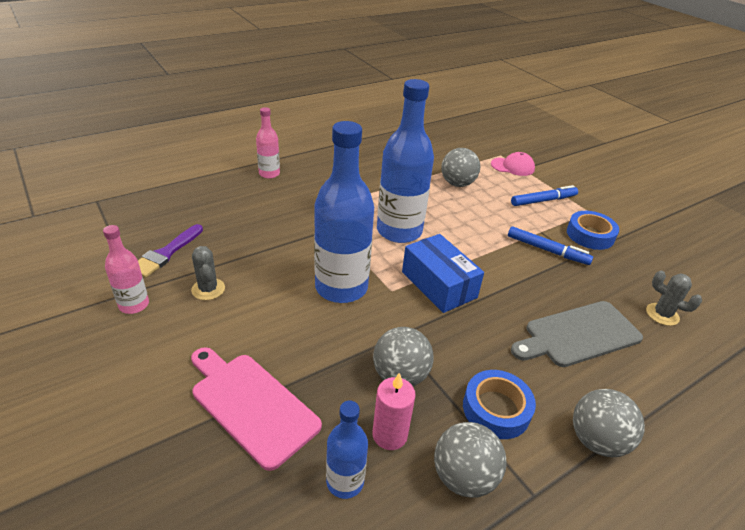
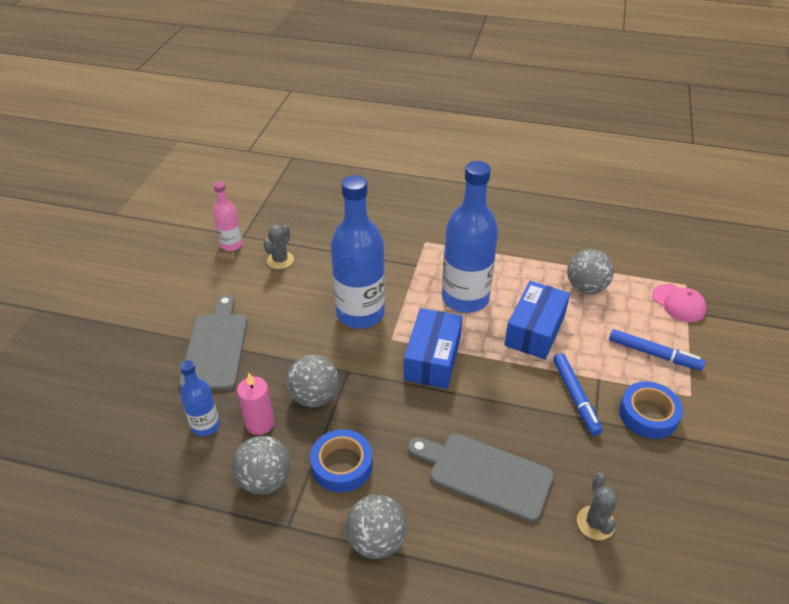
camera: 50 degrees right, 5 degrees up
purple brush [138,224,203,278] -> none
pink cutting board [191,347,322,471] -> grey cutting board [179,295,248,390]
pink bottle [256,107,280,179] -> none
none -> blue box [504,281,570,360]

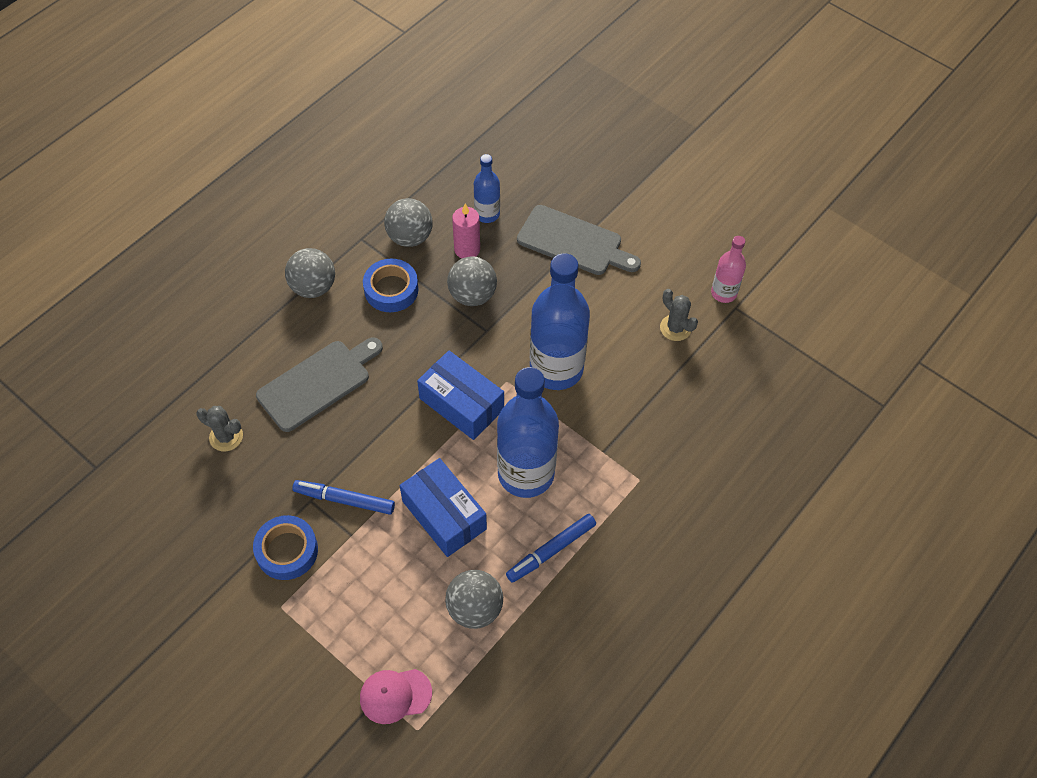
camera: 115 degrees right, 15 degrees up
blue marker [609,329,705,371] -> blue marker moved to [506,514,596,583]

